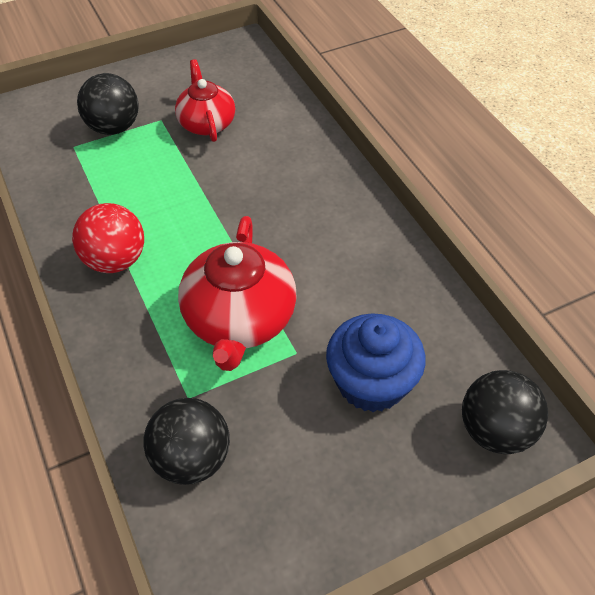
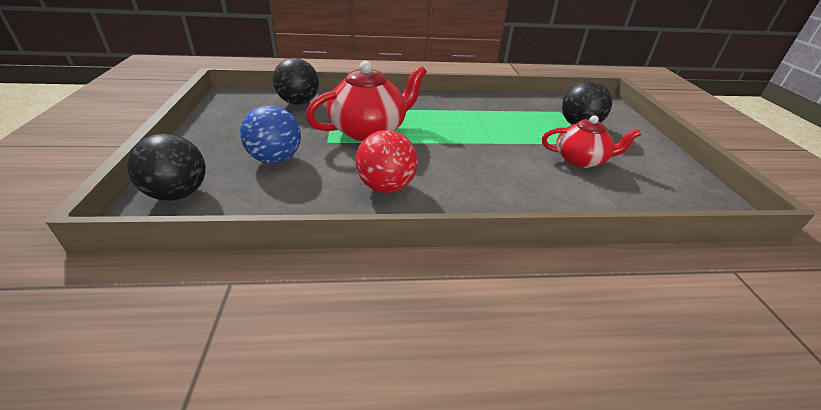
camera: 110 degrees right, 15 degrees down
red ball [72,203,144,273] -> red ball moved to [355,130,418,193]
red teapot [178,216,297,371] -> red teapot turned 120 degrees clockwise [305,61,427,141]
blue cupcake [326,313,426,412] -> blue ball [240,105,301,164]

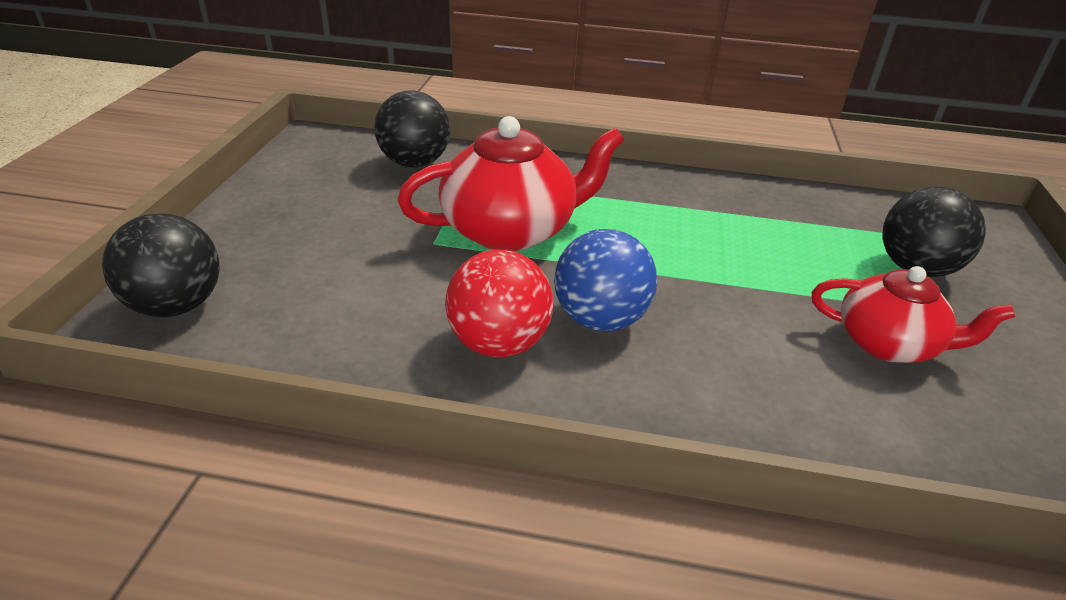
camera: 15 degrees right, 0 degrees up
blue ball [240,105,301,164] -> blue ball moved to [554,229,657,331]

